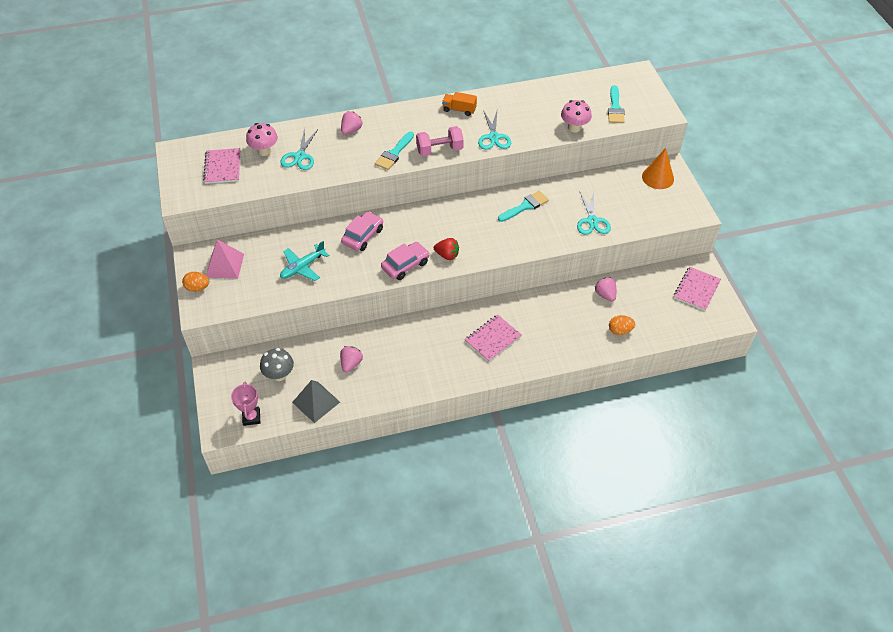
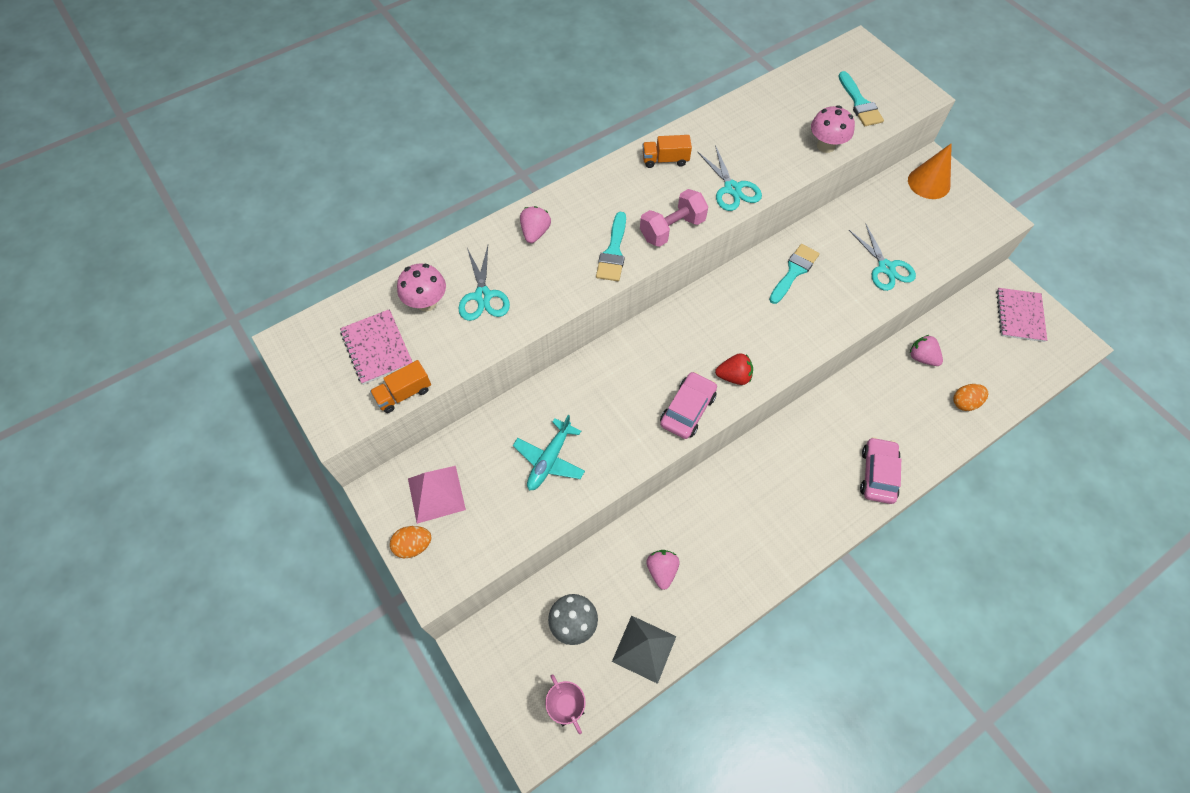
camera: 20 degrees left, 10 degrees up
pink car [341,211,383,251] -> pink car moved to [860,437,901,504]
pink notebook [465,314,522,362] -> none
none -> orange truck [370,360,431,413]

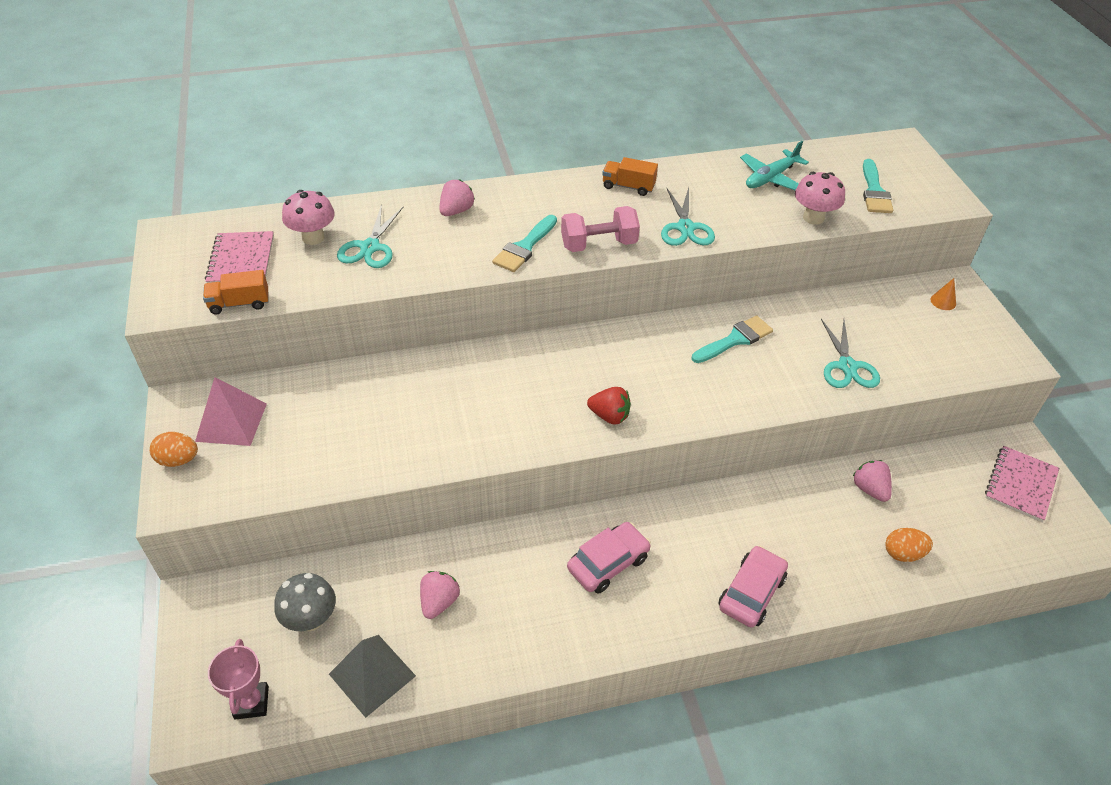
camera: 20 degrees right, 15 degrees down
turquoise plane [513,415,585,491] -> turquoise plane moved to [740,141,809,190]
pink car [660,372,717,439] -> pink car moved to [567,522,651,594]
orange cone [908,143,952,199] -> orange cone [930,278,956,310], size x0.49

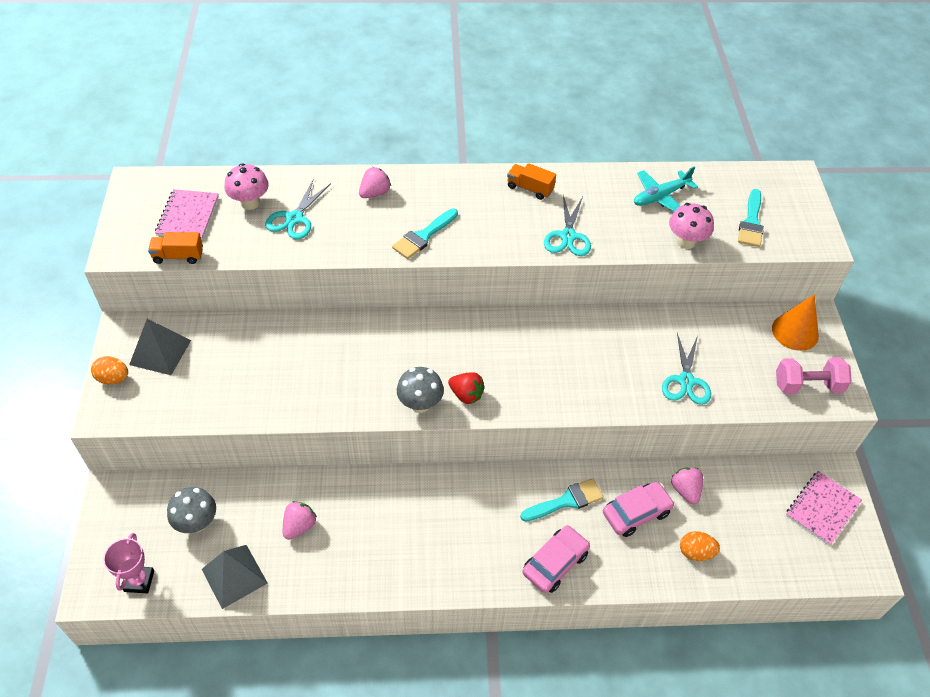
camera: 10 degrees right, 5 degrees up
pink pyramid [195,377,267,446] -> grey pyramid [129,319,191,375]
pink dumbbell [561,206,640,252] -> pink dumbbell moved to [776,357,852,395]
pink car [567,522,651,594] -> pink car moved to [603,482,675,537]
turquoise brush [692,315,773,363] -> turquoise brush moved to [520,478,604,522]
orange cone [930,278,956,310] -> orange cone [772,294,819,351], size x2.05
none -> grey mushroom [397,367,444,413]

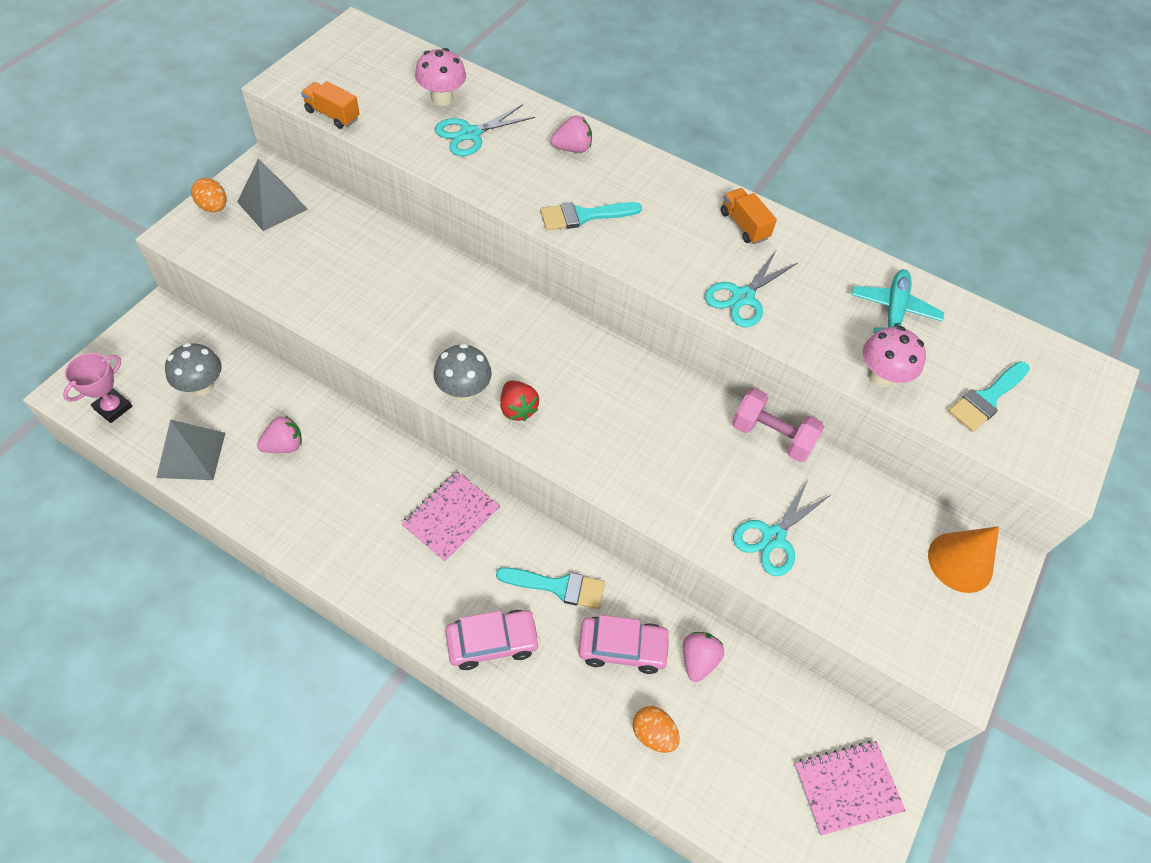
camera: 30 degrees right, 5 degrees up
pink notebook [155,189,219,240] -> pink notebook moved to [401,472,501,562]
turquoise plane [634,167,698,212] -> turquoise plane turned 105 degrees clockwise [852,269,944,333]
pink dumbbell [776,357,852,395] -> pink dumbbell moved to [732,388,824,462]

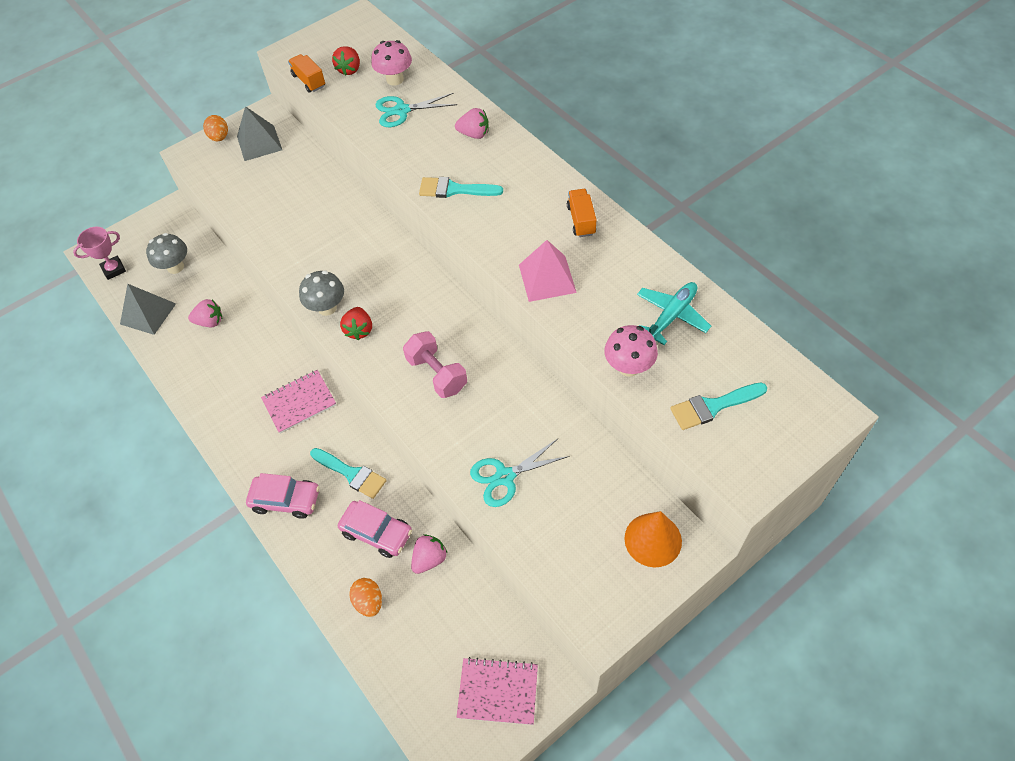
camera: 30 degrees right, 0 degrees up
turquoise scissors [705,251,797,327] -> pink pyramid [519,240,577,302]
pink dumbbell [732,388,824,462] -> pink dumbbell moved to [403,331,467,398]
none -> red strawberry [332,46,360,76]

